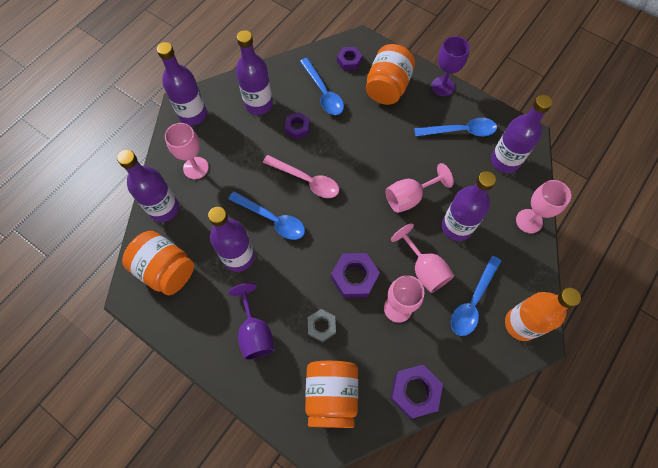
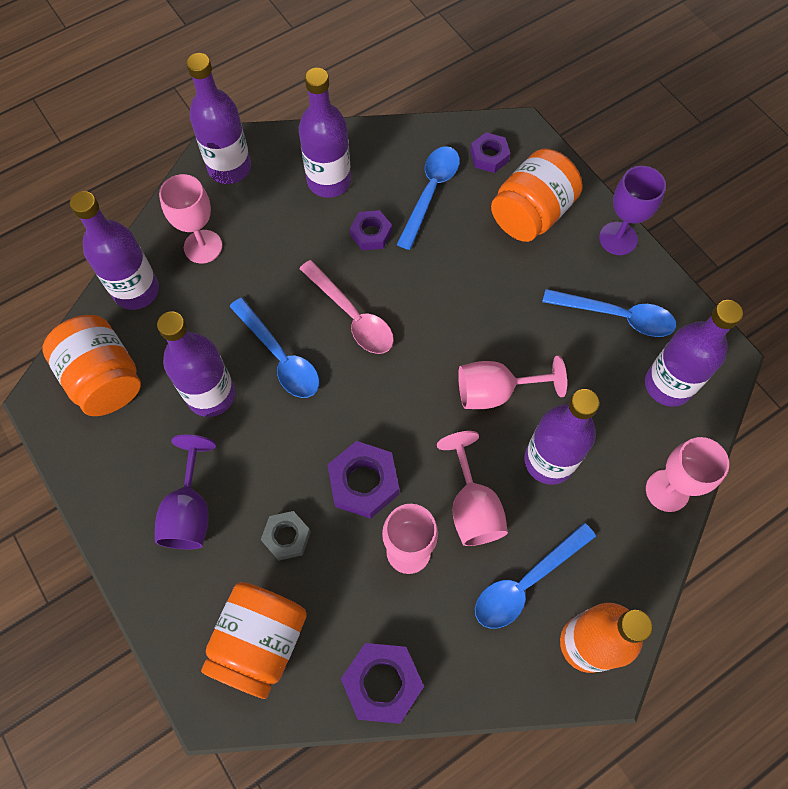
camera: 20 degrees right, 0 degrees up
blue spoon [300,58,344,115] -> blue spoon turned 150 degrees counterclockwise [396,146,460,250]

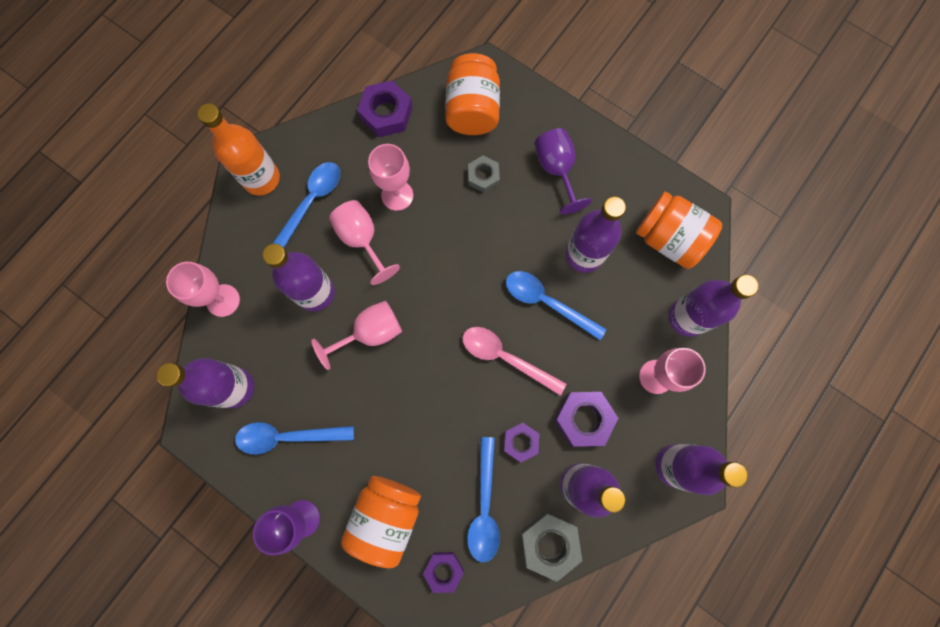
camera: 160 degrees right, 10 degrees up
purple nut [327,441,399,519] -> purple nut moved to [554,392,619,447]
none -> grey nut [521,512,582,582]

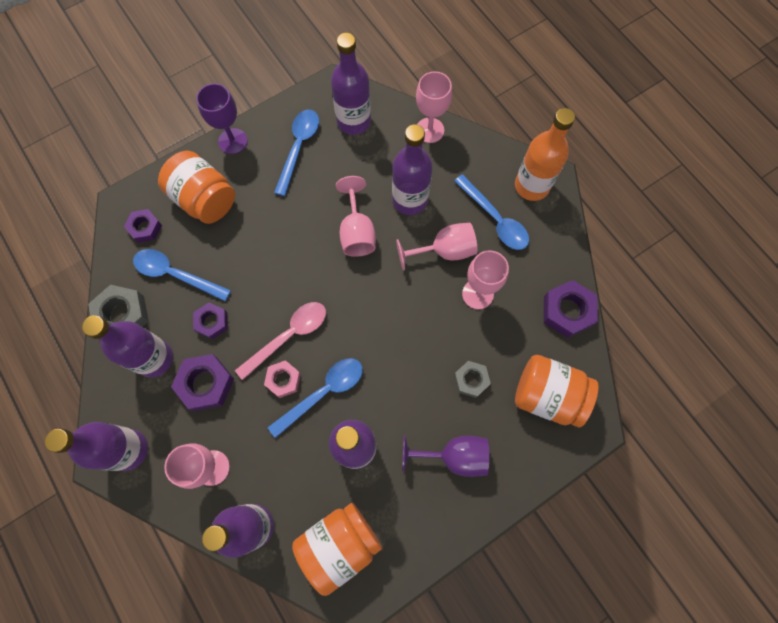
camera: 110 degrees right, 5 degrees down
none -> pink nut [264,360,301,398]

